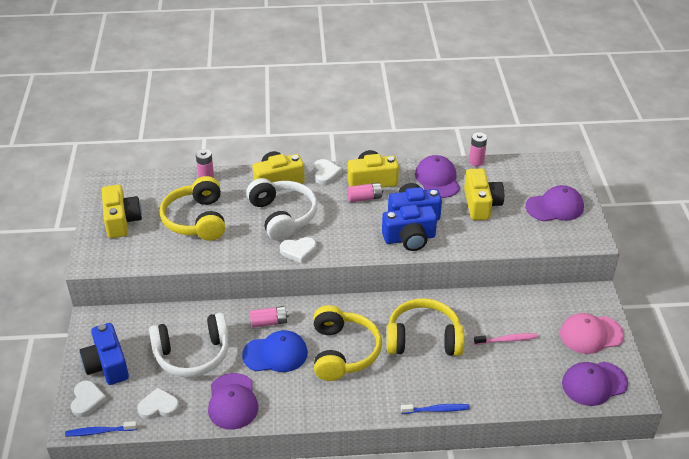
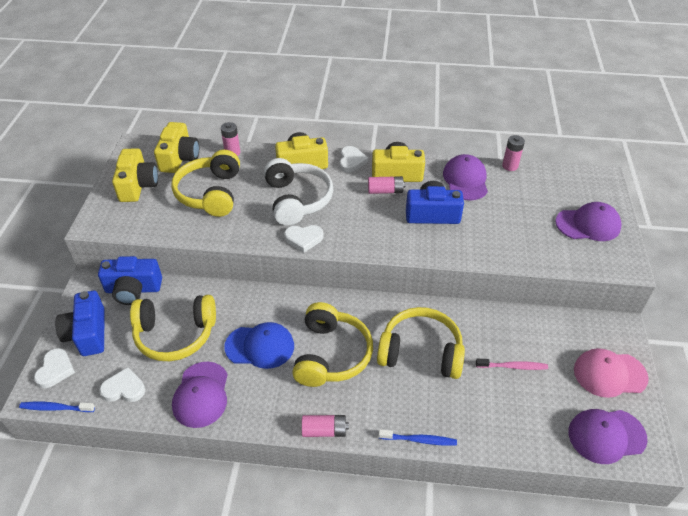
camera: 10 degrees right, 5 degrees up
white headphones [149,313,229,378] -> yellow headphones [130,295,216,361]
pink battery [250,306,289,328] -> pink battery moved to [302,415,349,437]
blue camera [382,205,437,251] -> blue camera moved to [98,256,162,305]
yellow camera [464,169,504,220] -> yellow camera moved to [154,122,199,173]

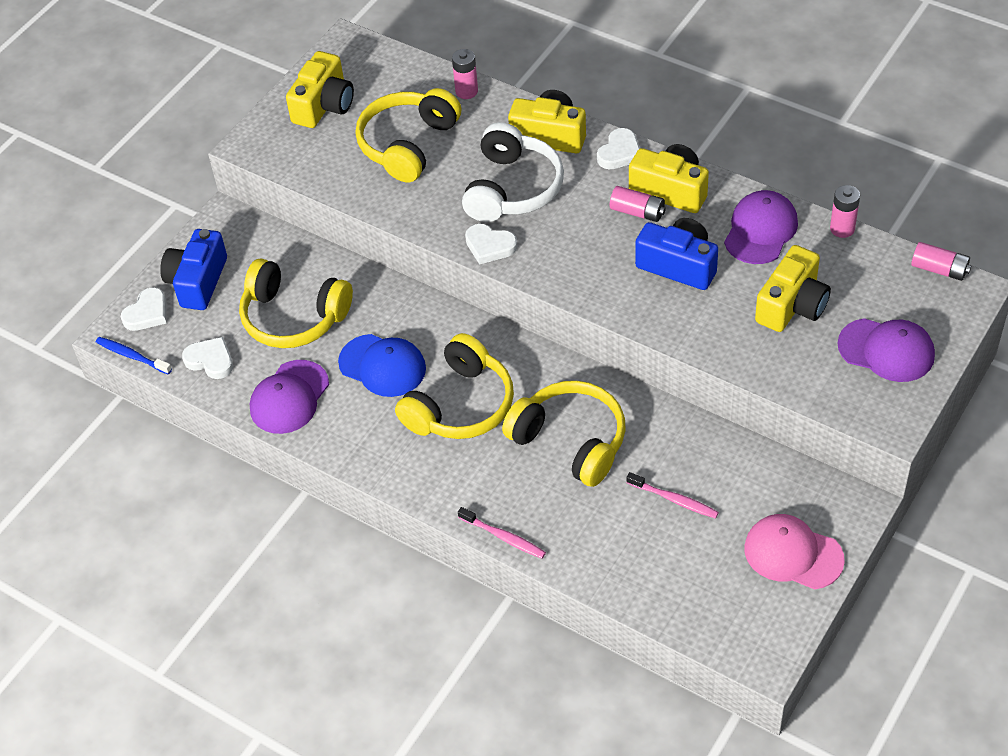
camera: 30 degrees right, 5 degrees up
blue camera [98,256,162,305] -> none
yellow camera [154,122,199,173] -> yellow camera moved to [755,245,831,332]
pink battery [302,415,349,437] -> pink battery moved to [911,242,971,281]
blue toothbrush [378,429,457,446] -> pink toothbrush [458,507,546,559]
purple cap [569,409,647,464] -> none

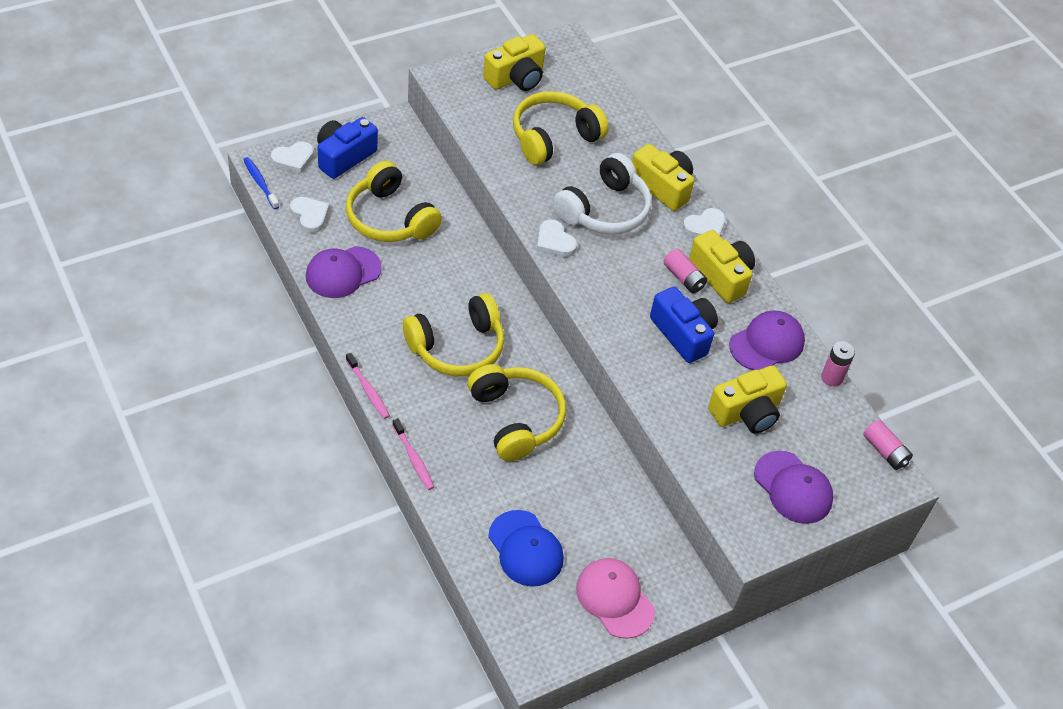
camera: 20 degrees right, 0 degrees up
blue cap [338,334,426,397] -> blue cap moved to [488,510,564,587]
pink battery [452,49,478,99] -> none
pink toothbrush [626,472,719,519] -> pink toothbrush moved to [346,353,390,419]

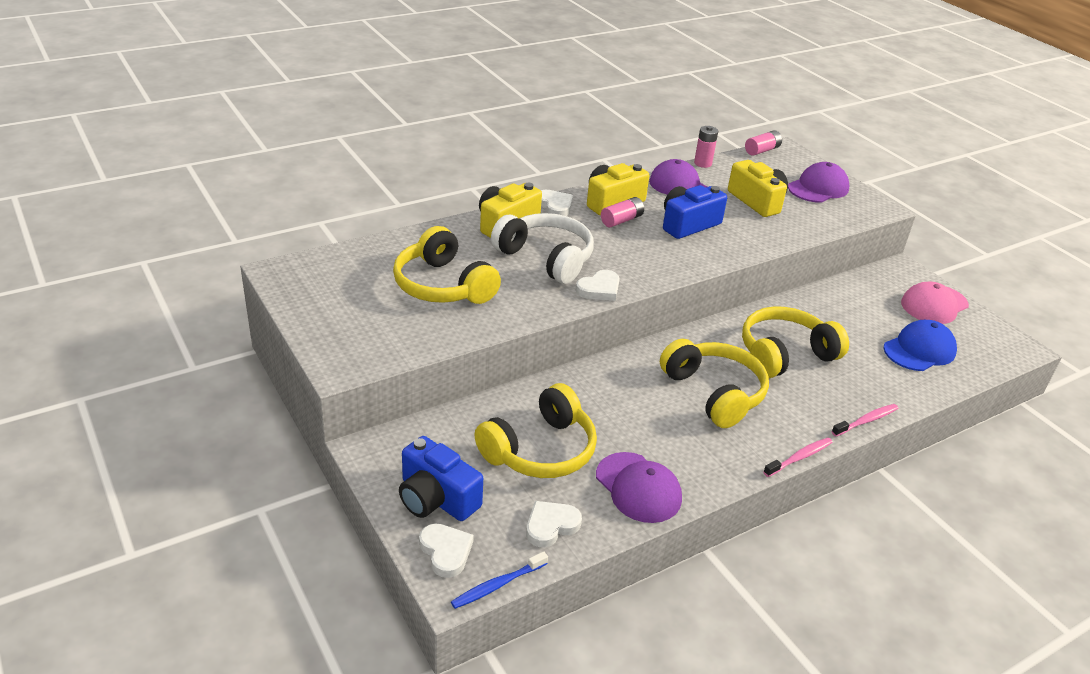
camera: 90 degrees left, 15 degrees down
yellow camera [483,34,546,91] -> none

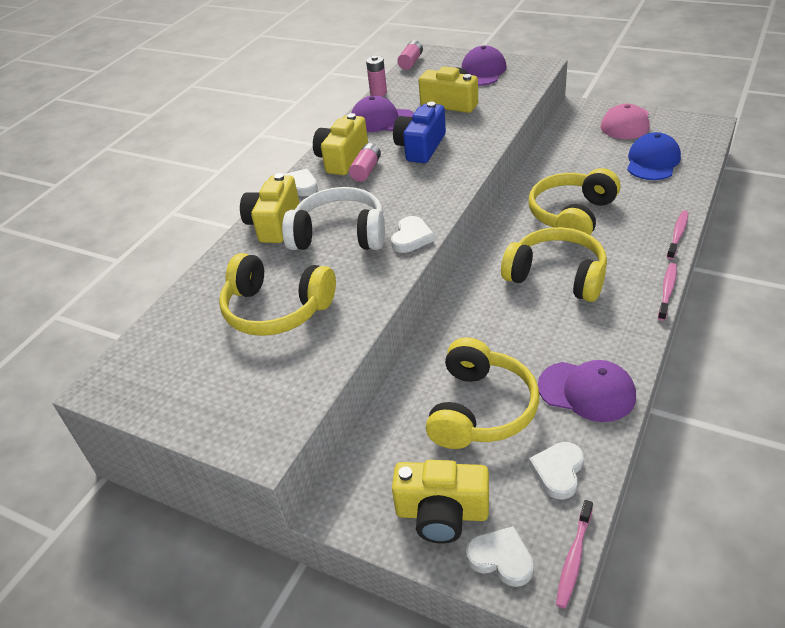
camera: 25 degrees left, 5 degrees up
blue camera [399,436,483,521] -> yellow camera [392,460,489,544]
blue toothbrush [451,551,548,609] -> pink toothbrush [556,500,593,609]

